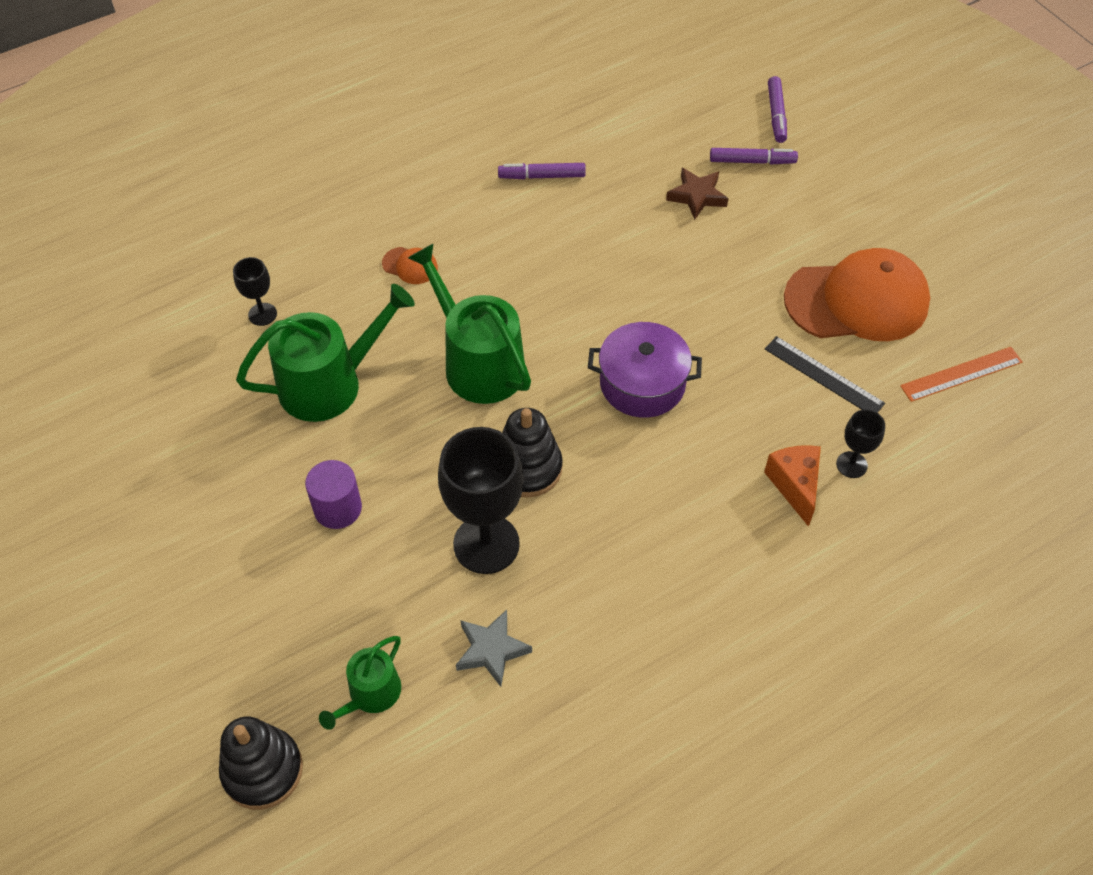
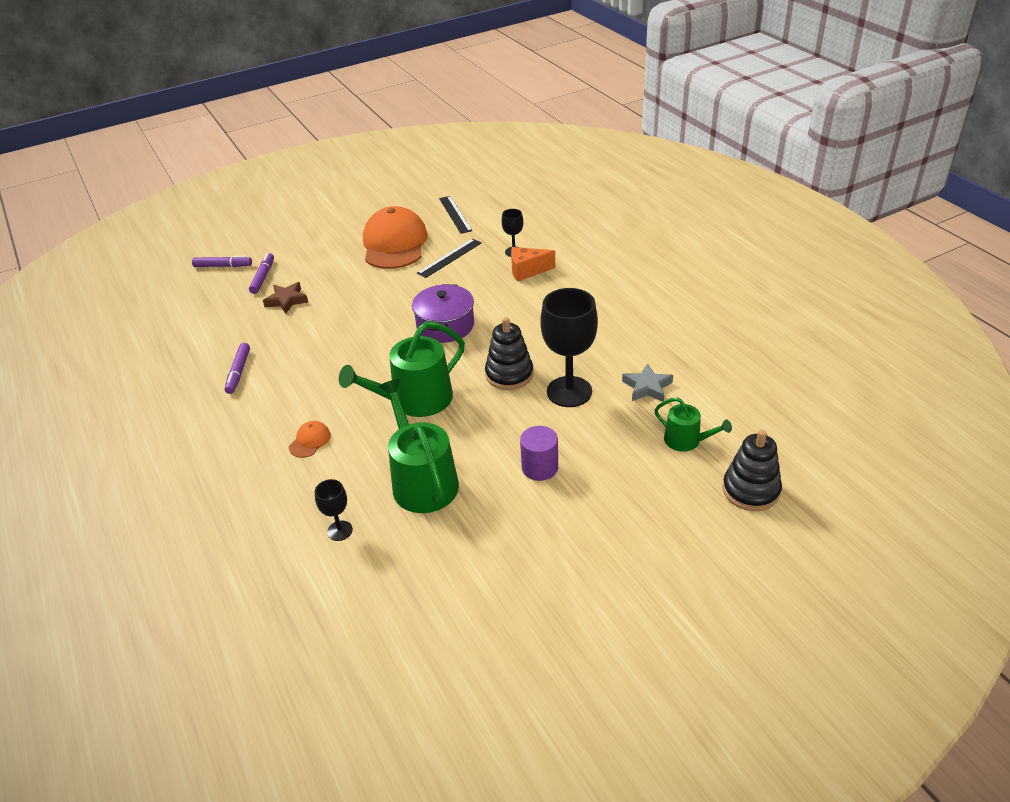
camera: 85 degrees left, 15 degrees down
orange ruler [900,347,1023,402] -> black ruler [439,196,472,234]

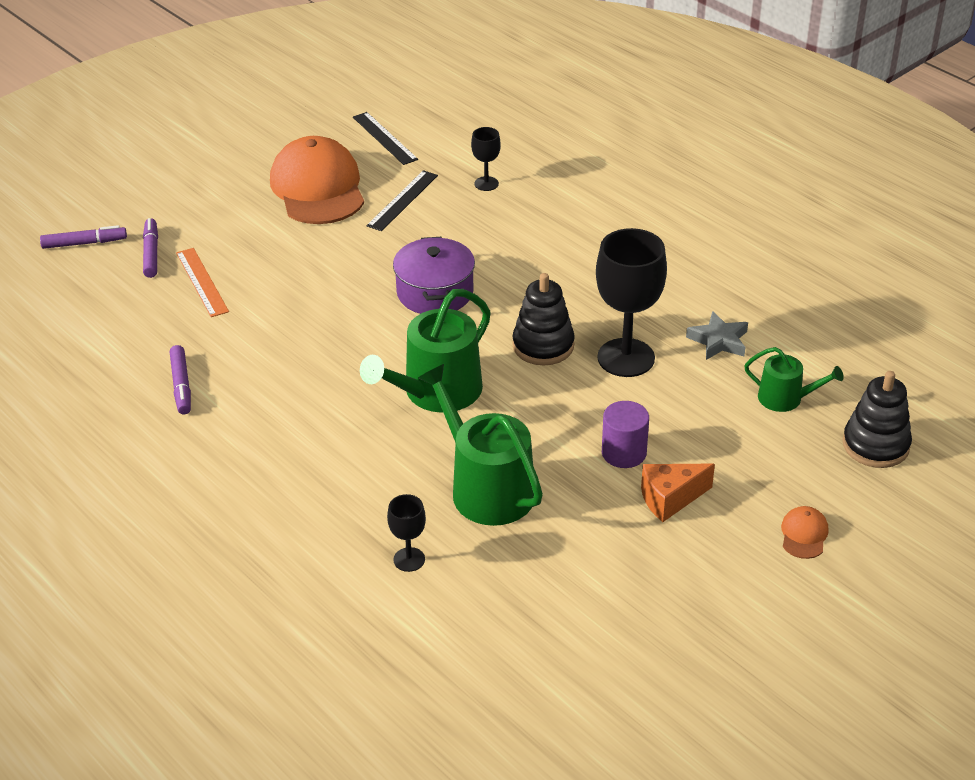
camera: 15 degrees left, 0 degrees up
brown star [263,282,308,314] -> orange ruler [176,248,229,317]
orange cap [289,421,331,458] -> orange cap moved to [781,506,829,559]
orange cheese [511,247,555,282] -> orange cheese moved to [641,464,715,522]

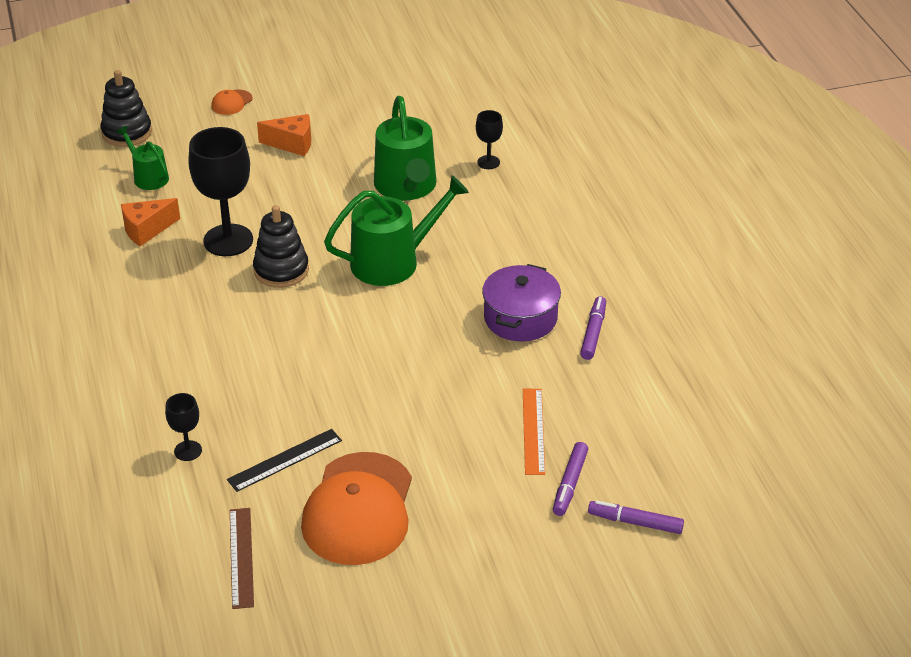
camera: 155 degrees left, 0 degrees up
black ruler [353,112,418,165] -> brown ruler [230,508,254,609]
purple pot [393,237,475,314] -> purple pot moved to [482,264,561,342]
purple cylinder [602,401,649,468] -> none
grey star [686,311,748,360] -> orange cheese [121,198,180,246]

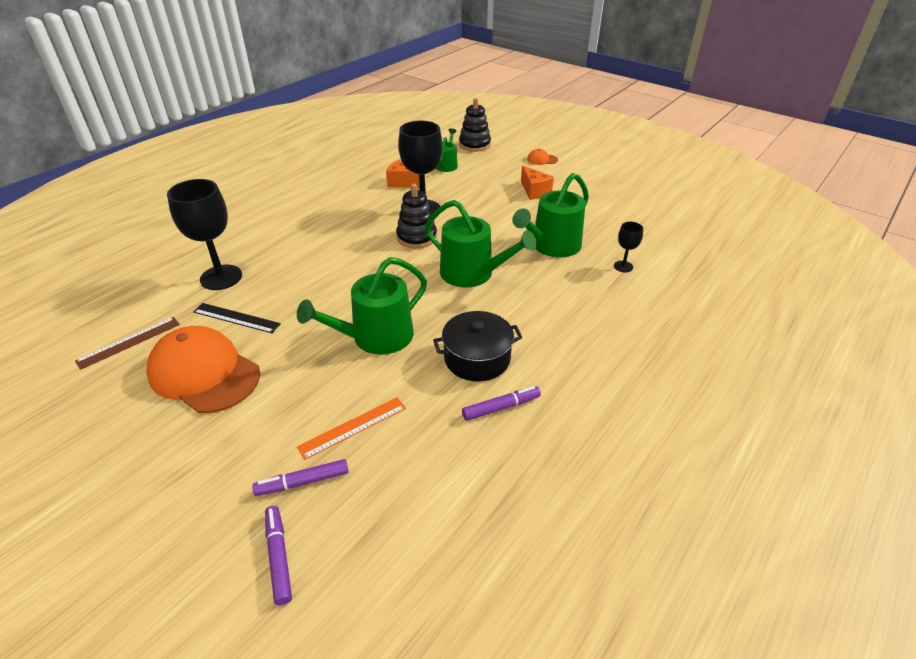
camera: 55 degrees right, 0 degrees up
black goblet [165,393,202,461] -> black goblet [167,179,242,290], size x2.06
orange cap [301,452,412,565] -> orange cap turned 60 degrees clockwise [146,326,260,413]
purple pot [482,264,561,342] -> black pot [433,311,523,382]
none -> green watering can [297,257,427,355]

